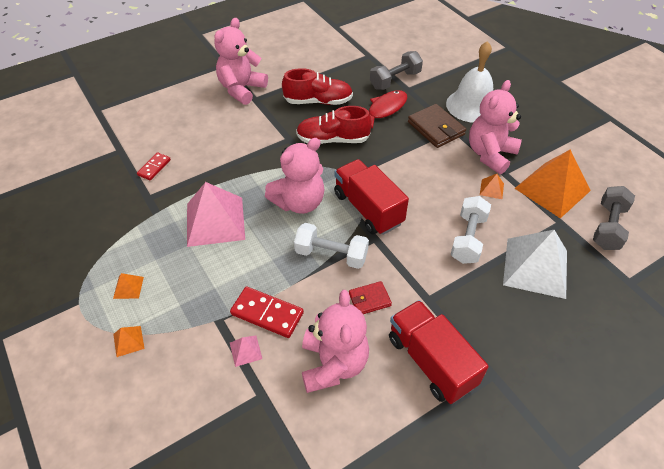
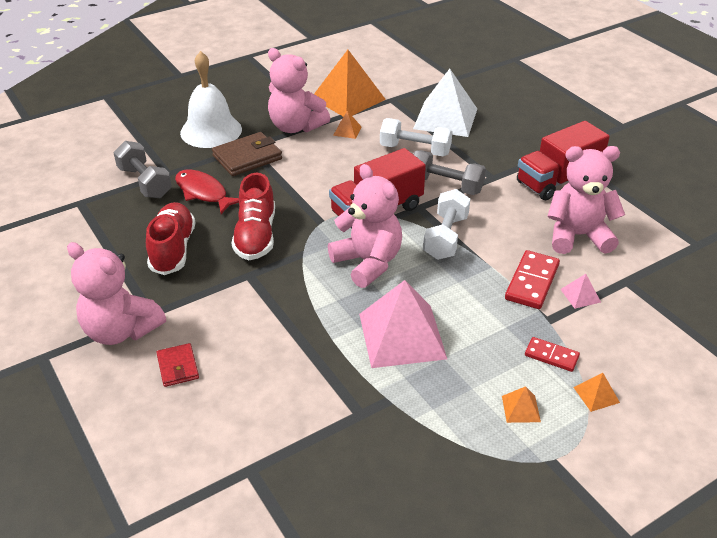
camera: 90 degrees left, 10 degrees down
red domino [137,152,171,181] -> red domino moved to [525,337,580,372]
red wallet [349,281,392,314] -> red wallet moved to [156,343,199,387]
grey dumbbell [593,186,635,250] -> grey dumbbell moved to [413,150,486,195]

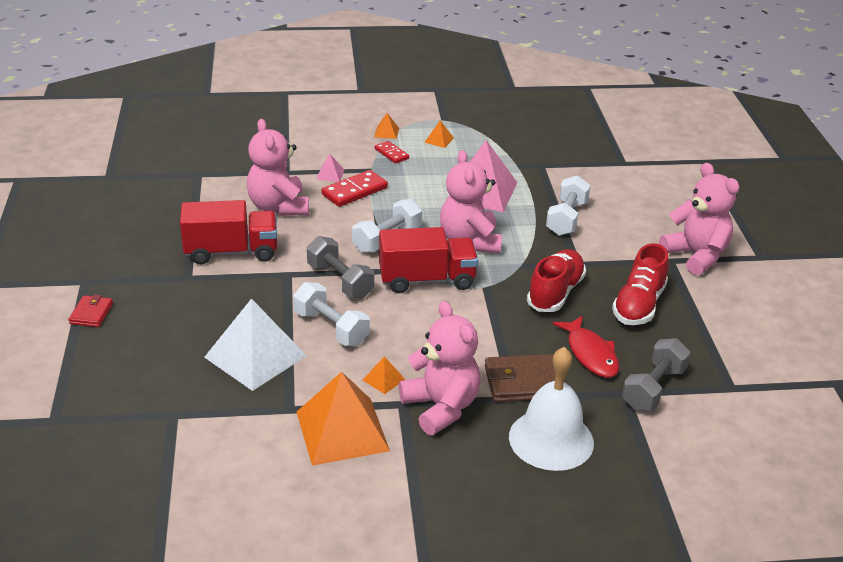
camera: 155 degrees left, 5 degrees down
grey dumbbell [113,141,172,198] -> grey dumbbell turned 45 degrees clockwise [622,338,691,411]
red wallet [156,343,199,387] -> red wallet moved to [68,295,113,327]
pink teddy bear [547,146,625,254] -> pink teddy bear turned 45 degrees clockwise [247,119,309,216]
none -> white dumbbell [546,175,590,236]

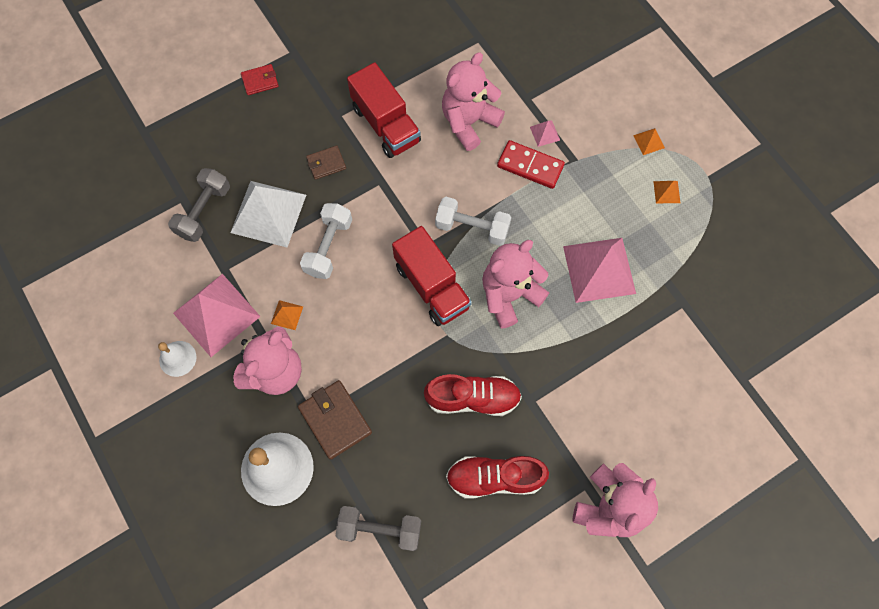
camera: 65 degrees right, 35 degrees up
orange pyramid [297,372,390,466] -> pink pyramid [173,274,261,357]
grey dumbbell [307,236,374,299] -> grey dumbbell moved to [168,168,230,242]
red domino [375,141,409,164] -> none
white dumbbell [546,175,590,236] -> none
red fish [552,316,619,378] -> none
none -> white bell [158,341,197,377]
none -> brown wallet [306,145,346,180]

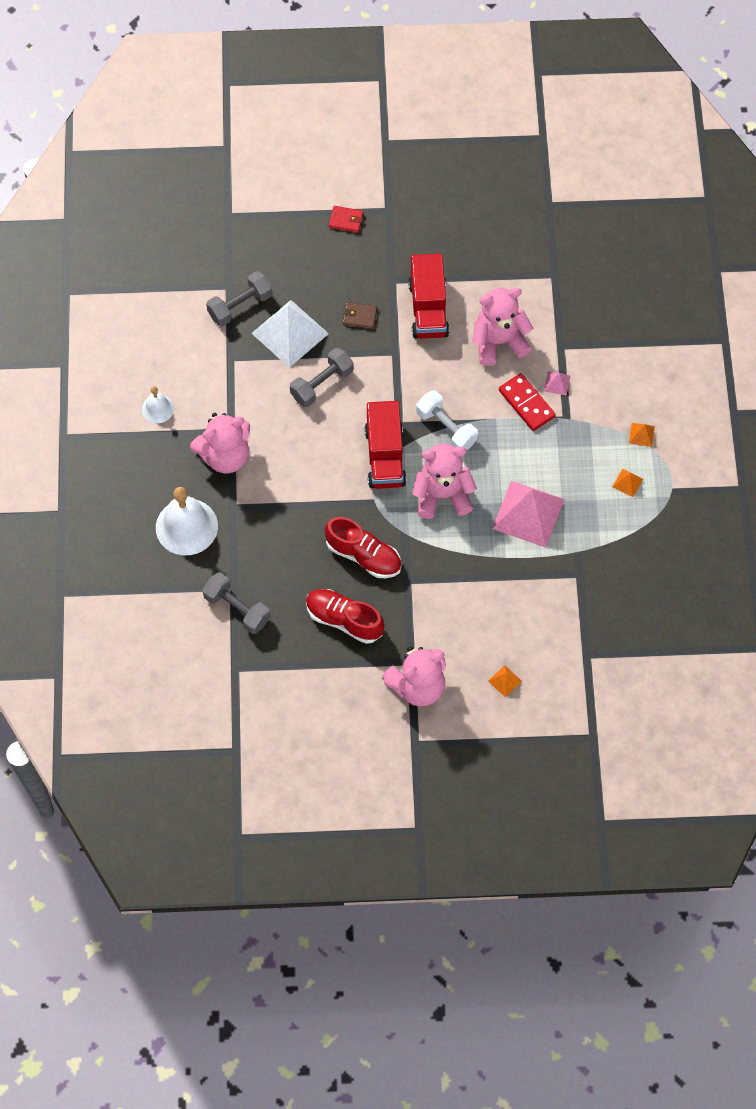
camera: 30 degrees right, 5 degrees down
pink pyramid [173,274,261,357] -> none
orange pyramid [271,300,303,330] -> orange pyramid moved to [488,665,522,698]
brown wallet [298,380,372,460] -> none
white dumbbell [300,203,352,279] -> grey dumbbell [290,348,354,407]

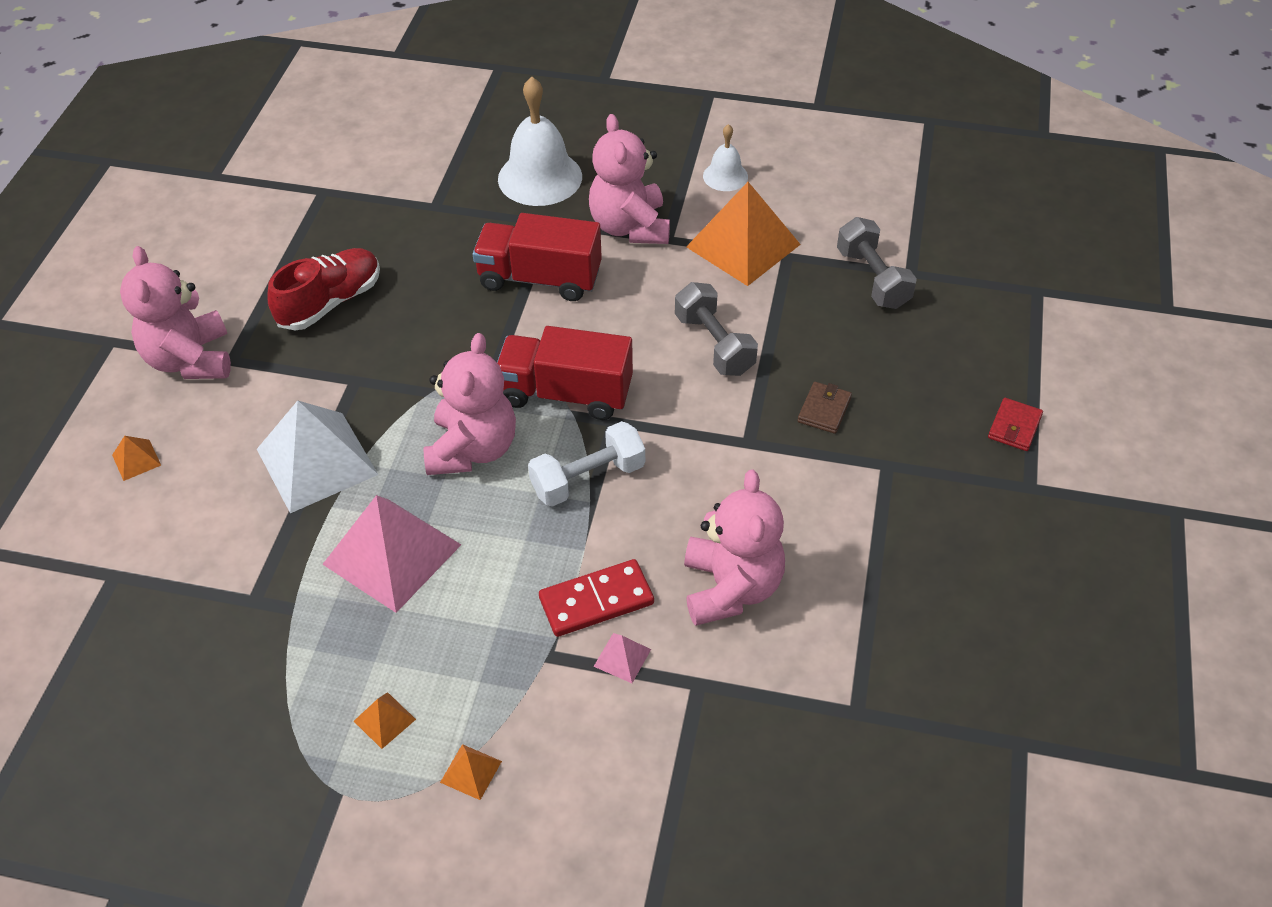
camera: 105 degrees right, 15 degrees down
grey dumbbell [202,572,270,634] -> none
white pyramid [251,300,329,368] -> white pyramid moved to [257,400,378,513]
red shoe [325,517,402,578] -> none
red truck [408,253,449,339] -> red truck moved to [473,213,602,301]
none -> orange pyramid [686,182,801,286]

